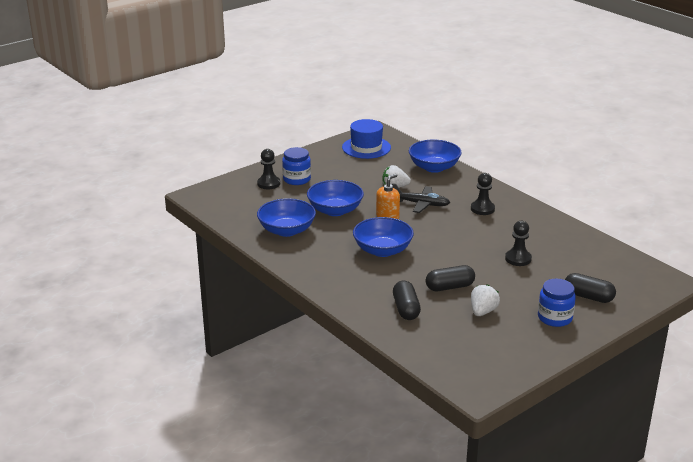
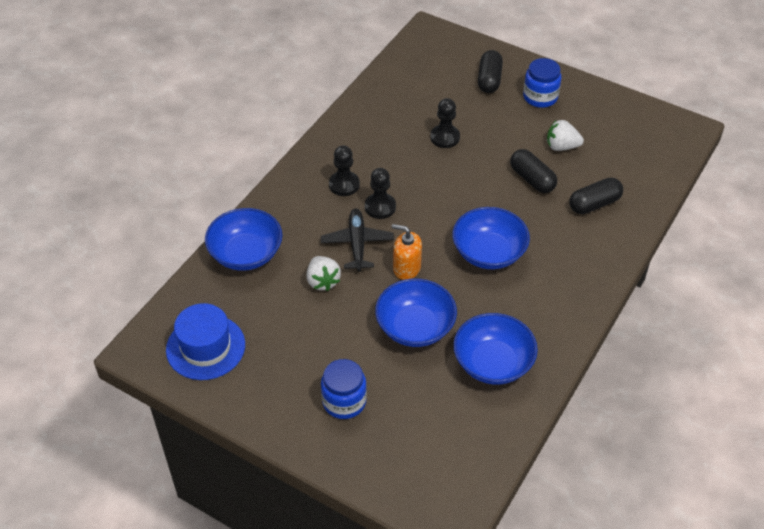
camera: 110 degrees left, 20 degrees up
black pawn [257,149,280,189] -> black pawn moved to [365,168,396,219]

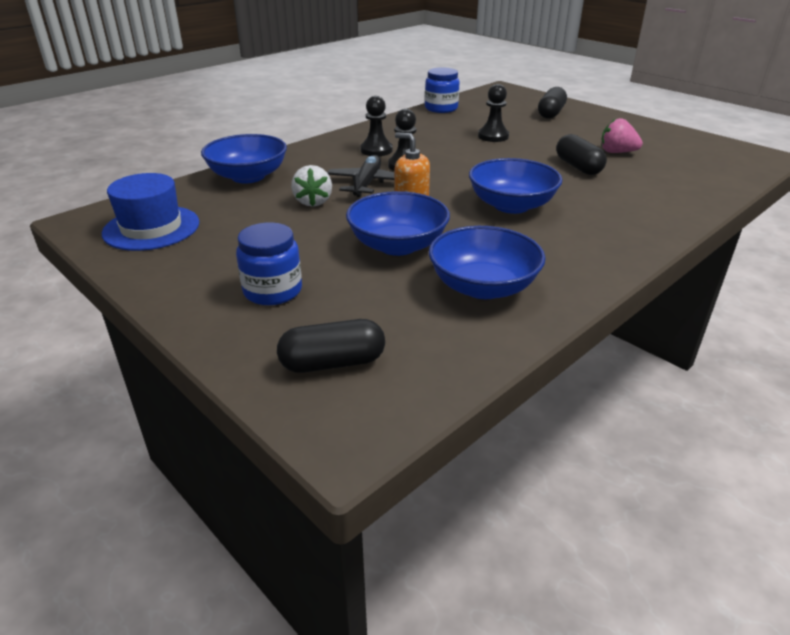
camera: 15 degrees right, 15 degrees down
blue jar [523,58,561,108] -> blue jar moved to [425,67,460,113]
white strawberry [547,120,584,151] -> pink strawberry [601,118,643,153]
black capsule [569,178,623,214] -> black capsule moved to [277,319,385,373]

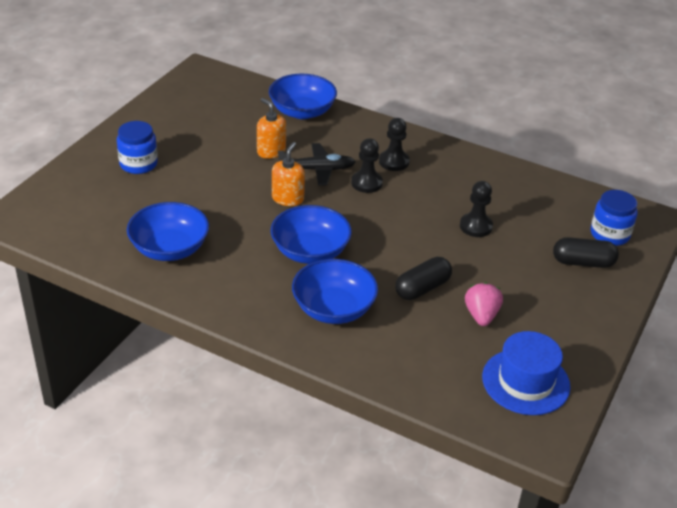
camera: 70 degrees right, 5 degrees up
blue hat [102,173,199,251] -> blue hat moved to [482,331,570,415]
black capsule [277,319,385,373] -> none
white strawberry [291,165,332,207] -> orange soap dispenser [257,98,286,159]
blue bowl [346,191,450,256] -> blue bowl moved to [292,259,378,324]
blue jar [425,67,460,113] -> blue jar moved to [591,190,638,246]

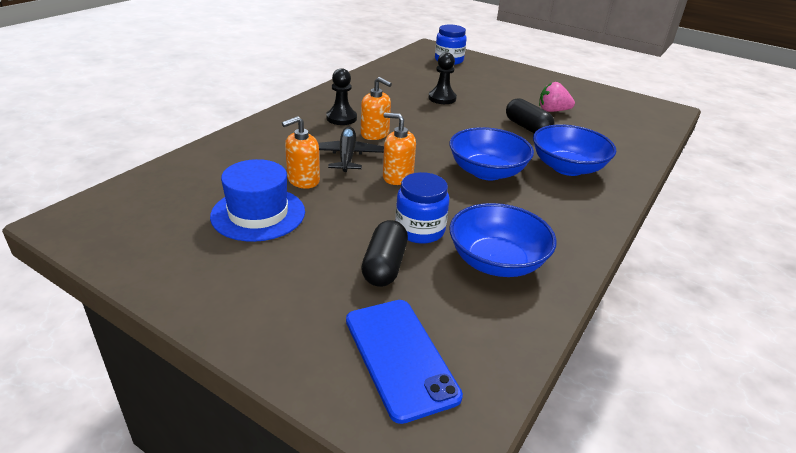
camera: 85 degrees left, 5 degrees down
blue jar [117,121,158,174] -> blue jar moved to [395,172,449,244]
blue bowl [269,74,337,119] -> none
black pawn [351,138,383,193] -> orange soap dispenser [361,77,392,140]
blue hat [482,331,570,415] -> blue hat moved to [210,159,305,242]
black capsule [553,237,619,268] -> black capsule moved to [361,220,408,287]
none -> blue phone [346,300,463,424]

